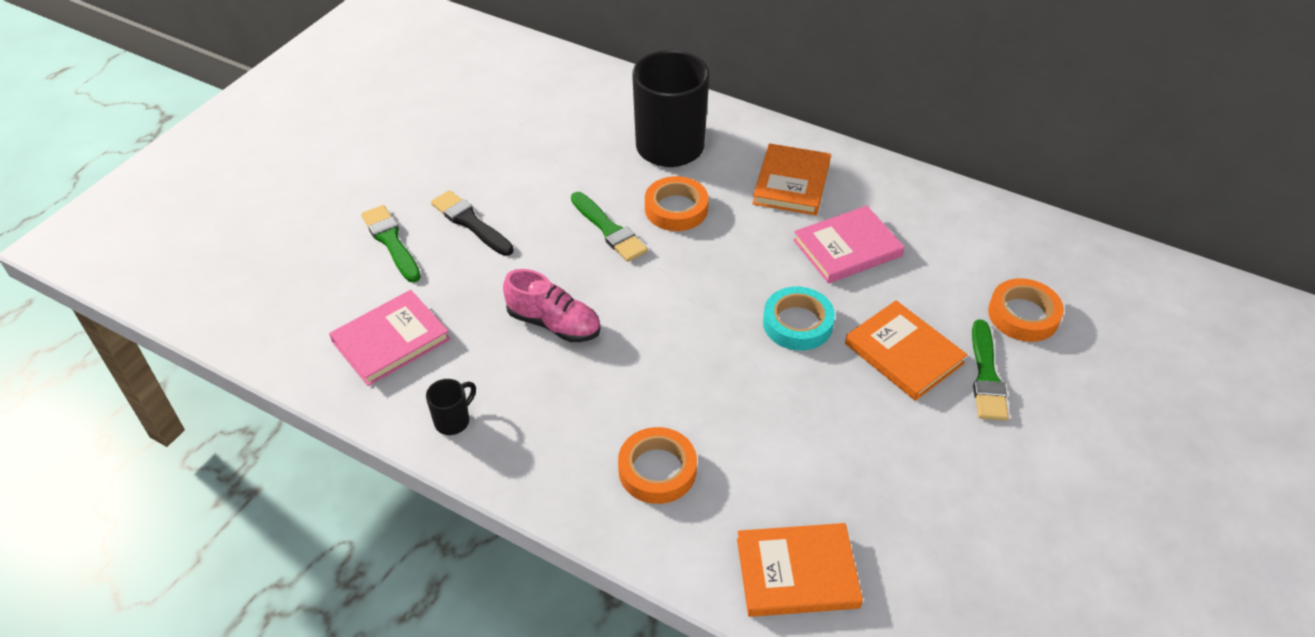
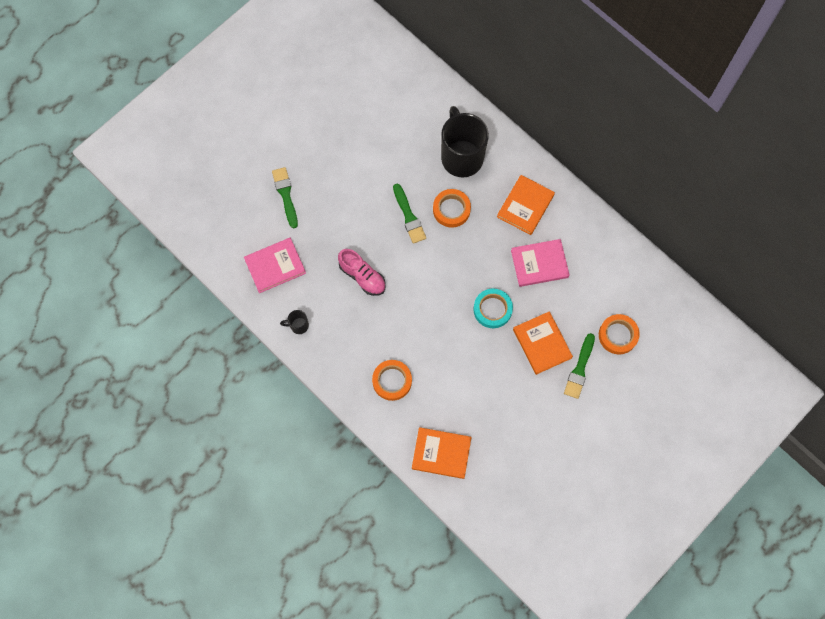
camera: 15 degrees right, 25 degrees up
black mug [426,379,476,435] -> black mug turned 150 degrees counterclockwise [280,310,309,334]
black brush [431,190,514,256] -> none

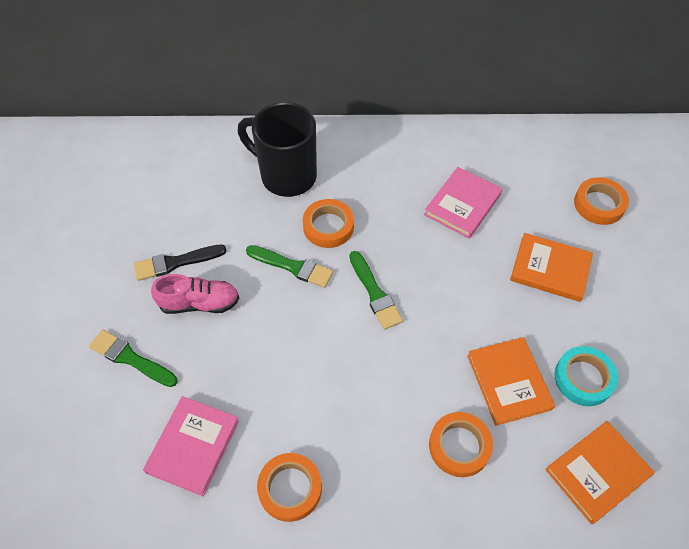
camera: 45 degrees left, 15 degrees down
black mug [280,310,309,334] -> orange tape [257,453,322,522]
pink shoe [338,249,386,296] -> pink shoe moved to [151,274,239,314]
turquoise tape [473,288,513,328] -> turquoise tape moved to [554,346,618,406]
orange book [497,175,555,235] -> orange book moved to [467,337,555,426]
green brush [564,333,595,399] -> green brush moved to [349,251,403,330]
none -> black brush [134,245,227,281]

